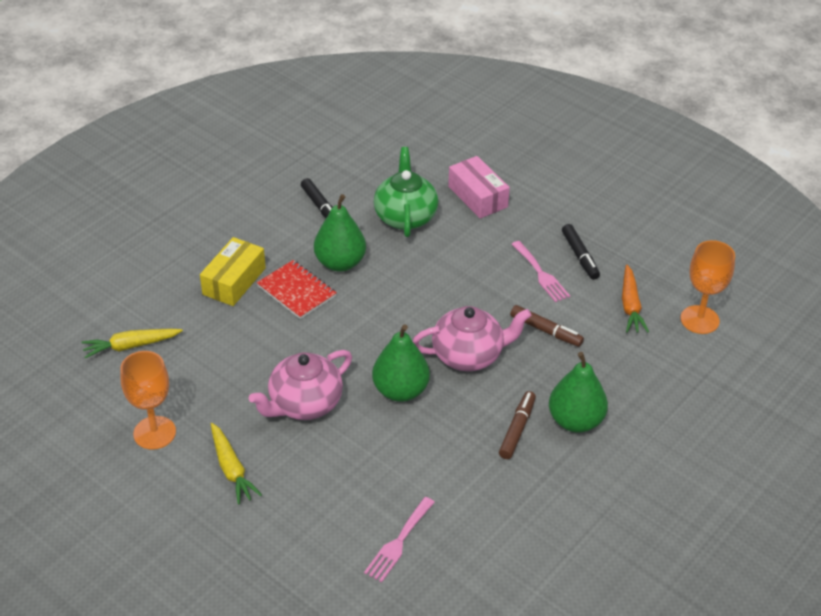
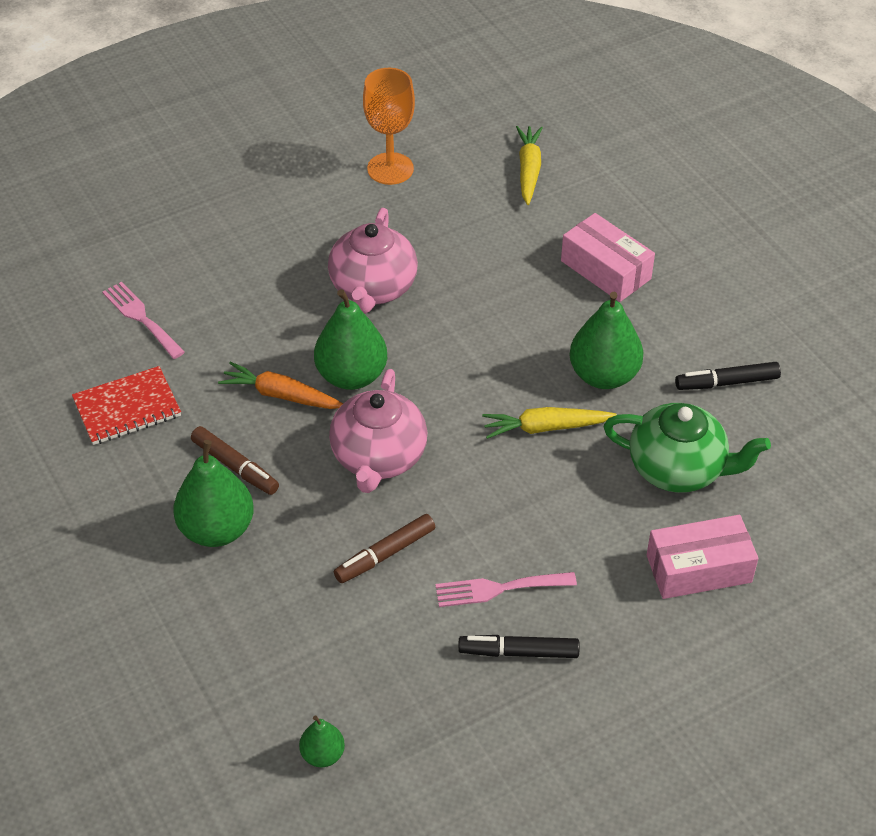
camera: 110 degrees right, 5 degrees up
yellow box [200,237,266,306] -> pink box [561,213,655,302]
yellow carrot [211,423,262,505] -> yellow carrot moved to [482,407,617,439]
pink teapot [249,350,352,420] -> pink teapot turned 150 degrees counterclockwise [328,208,418,314]
red notebook [257,260,337,319] -> red notebook moved to [72,366,181,445]
orange carrot [622,264,649,333] -> orange carrot moved to [218,362,343,409]
orange goblet [680,240,735,334] -> green pear [299,715,345,767]

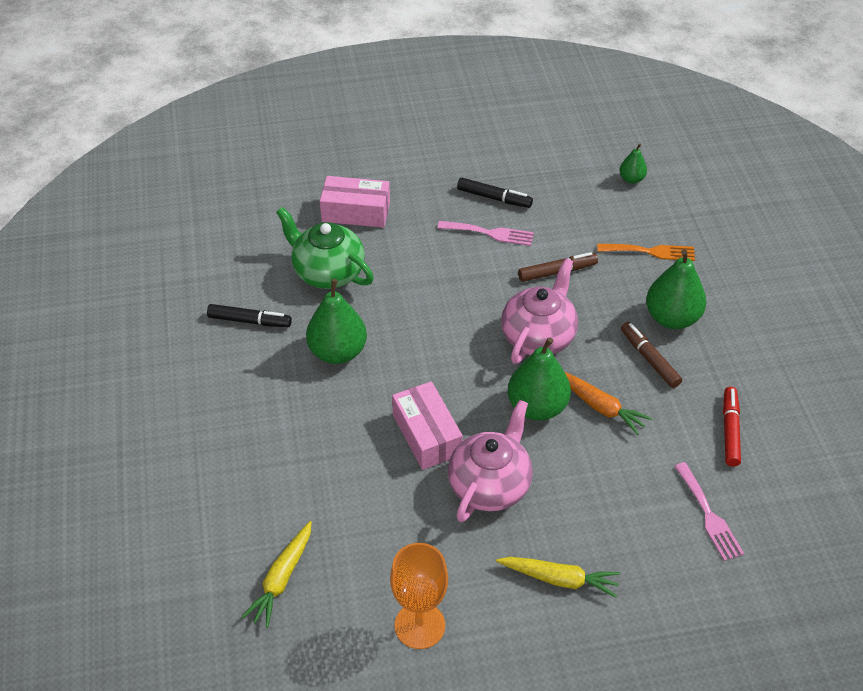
camera: 160 degrees left, 0 degrees up
red notebook [72,366,181,445] -> red marker [723,387,741,466]
yellow carrot [482,407,617,439] -> yellow carrot moved to [496,557,620,598]
pink box [561,213,655,302] -> pink box moved to [392,381,463,470]
none -> orange fork [597,244,695,261]

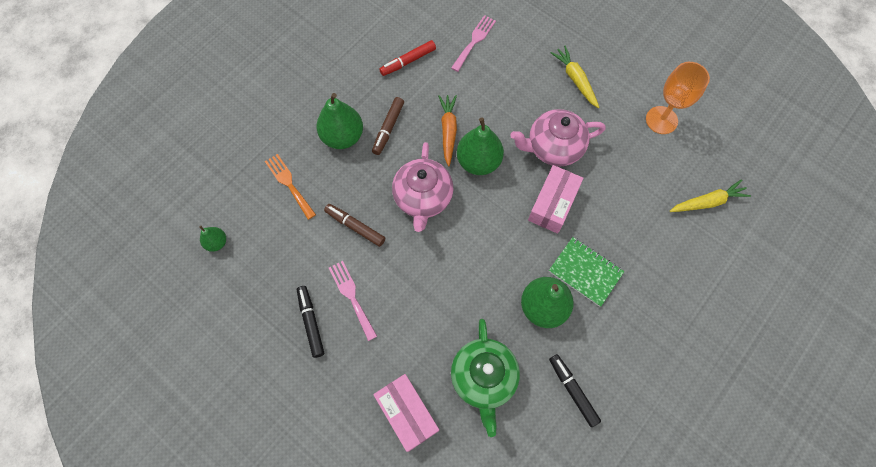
camera: 130 degrees left, 20 degrees up
pink teapot [501,258,578,364] -> pink teapot turned 75 degrees counterclockwise [392,142,453,232]
none -> green notebook [549,237,625,307]

